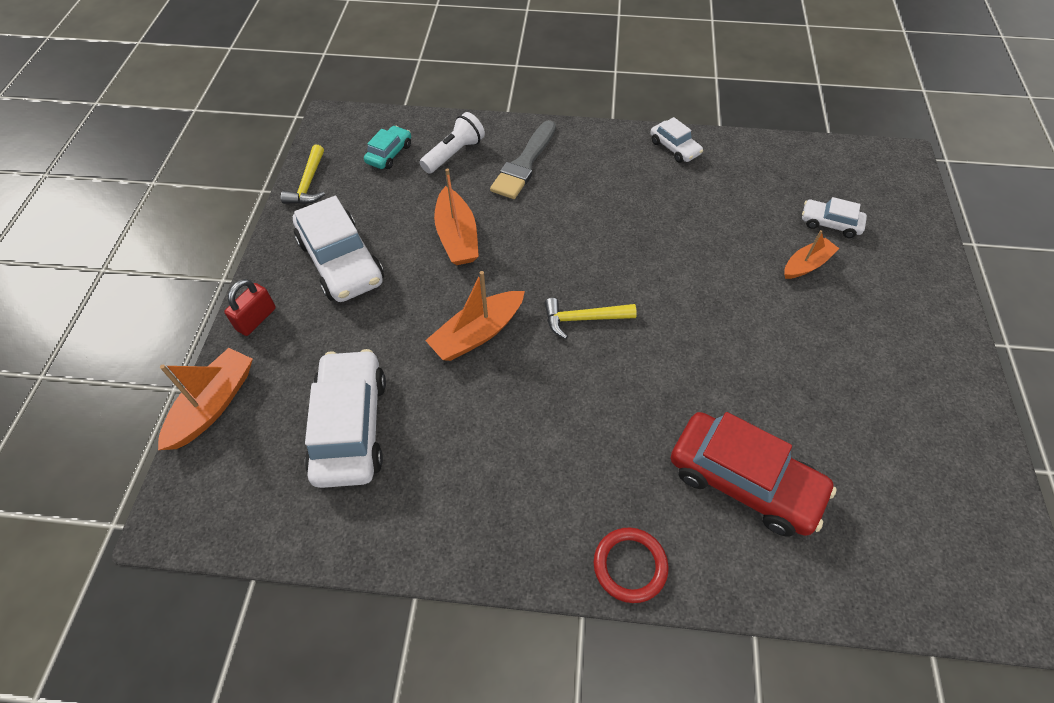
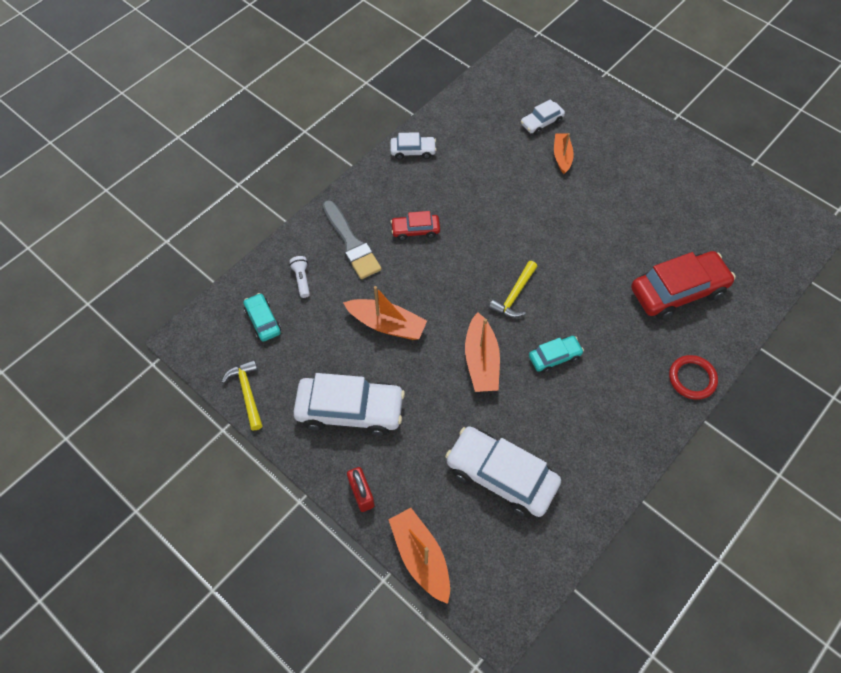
camera: 55 degrees left, 5 degrees up
yellow hammer [281,145,325,204] -> yellow hammer turned 150 degrees counterclockwise [222,360,262,430]
white flashlight [419,112,485,174] -> white flashlight [289,256,310,298], size x0.64
none -> red car [391,211,440,240]
none -> turquoise car [529,336,584,373]

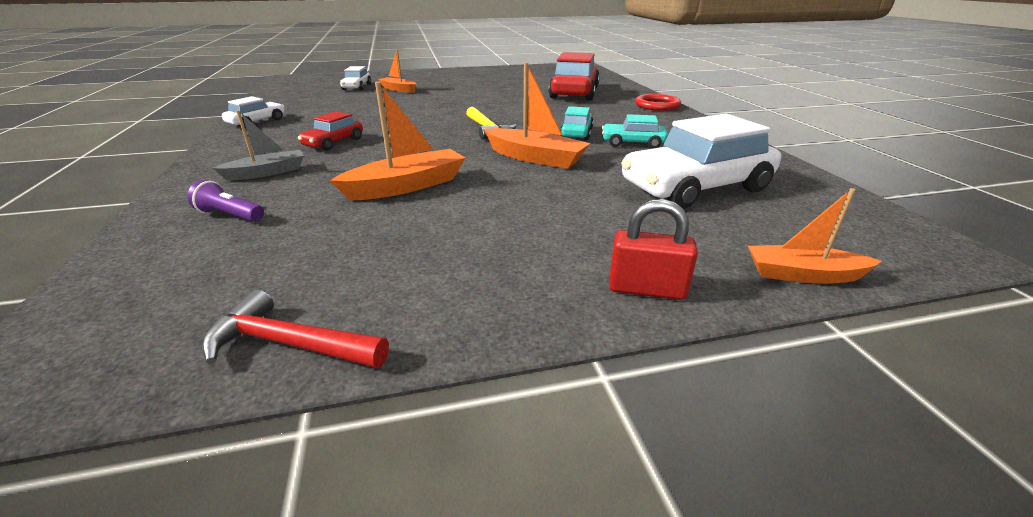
camera: 55 degrees left, 30 degrees down
yellow hammer [222,360,262,430] -> red hammer [202,289,389,368]
turquoise car [243,293,281,342] -> turquoise car moved to [602,114,668,148]
white flashlight [289,256,310,298] -> purple flashlight [187,180,264,222]
white car [293,373,405,436] -> none
grey brush [323,200,382,279] -> grey boat [213,110,304,180]
orange boat [388,508,450,604] -> orange boat [748,188,882,284], size x0.66

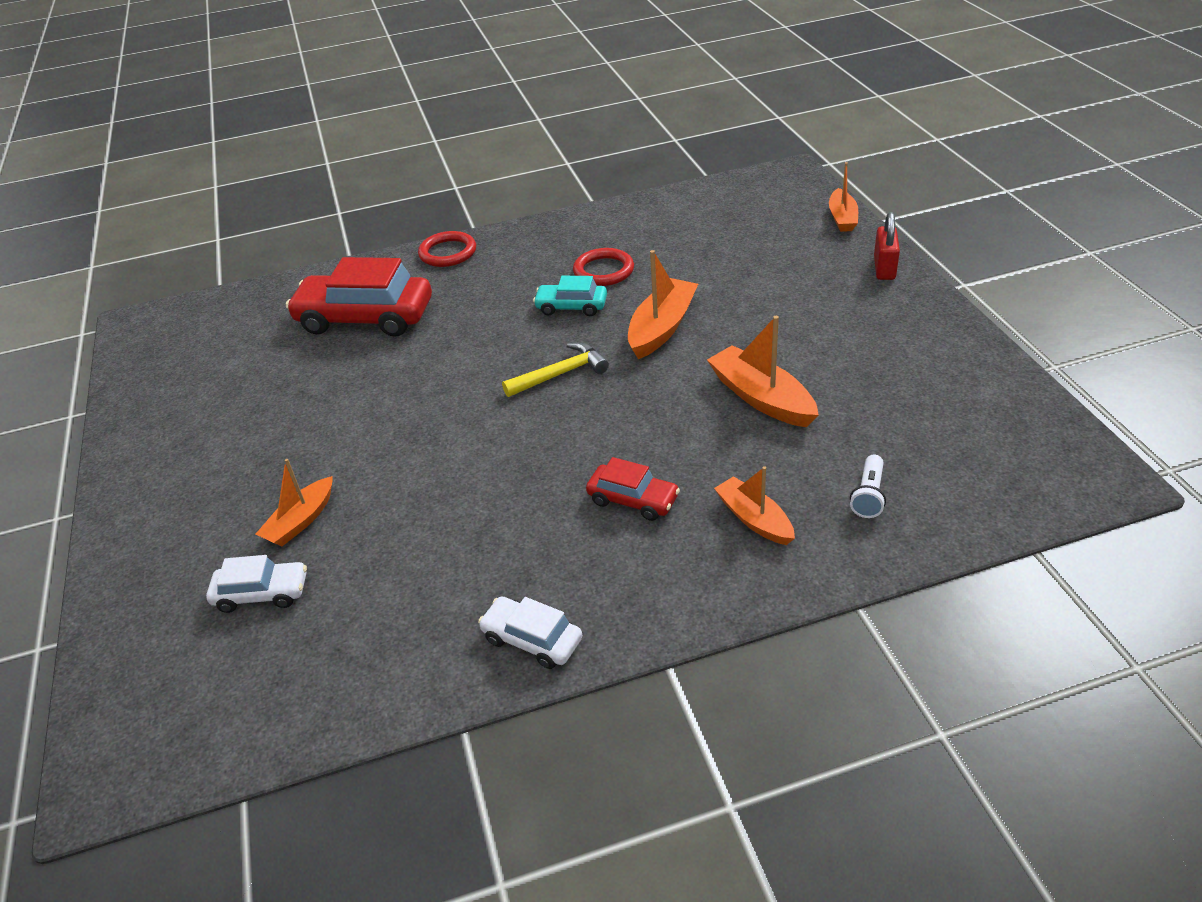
camera: 90 degrees left, 10 degrees up
purple flashlight [187,180,264,222] -> white flashlight [850,455,886,518]
red hammer [202,289,389,368] -> none
grey boat [213,110,304,180] -> orange boat [714,466,795,545]
turquoise car [602,114,668,148] -> red ring [573,248,634,286]
white car [621,113,781,209] -> none

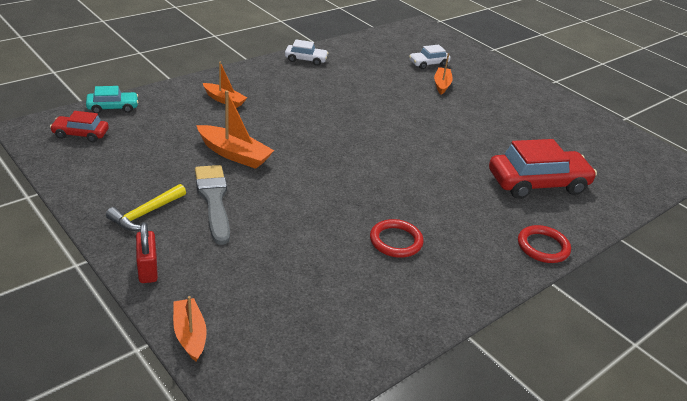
camera: 150 degrees right, 5 degrees down
yellow hammer [502,342,609,397] -> yellow hammer moved to [106,184,186,231]
turquoise car [533,276,607,316] -> turquoise car moved to [86,86,138,114]
red car [586,457,680,521] -> red car moved to [50,111,109,142]
orange boat [628,250,698,359] -> none
white flashlight [850,455,886,518] -> none
none -> grey brush [195,165,230,245]

